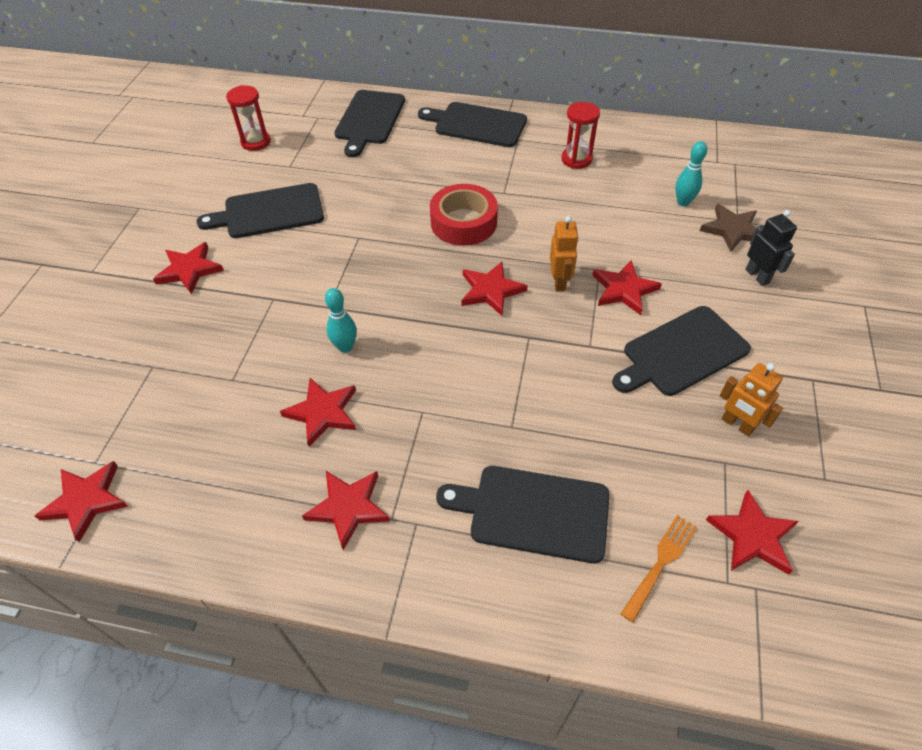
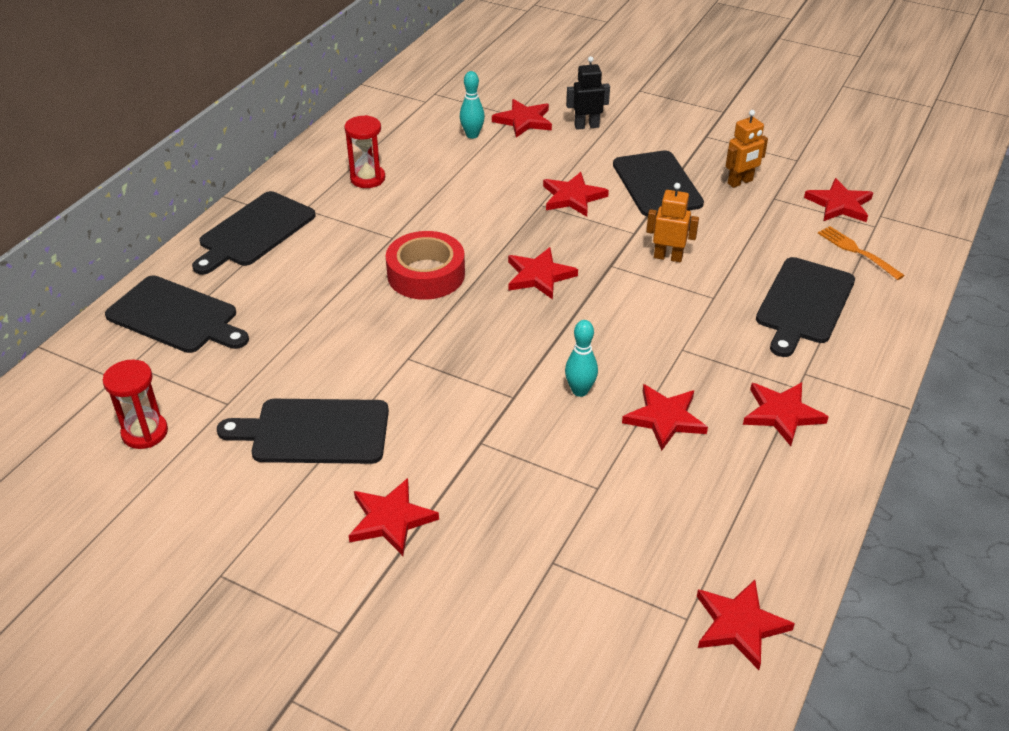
camera: 75 degrees left, 10 degrees down
black cutting board [196,183,324,238] -> black cutting board turned 90 degrees clockwise [217,399,389,464]
orange robot [550,216,579,291] -> orange robot moved to [646,183,699,262]
brown star [700,204,757,252] -> red star [492,99,552,138]

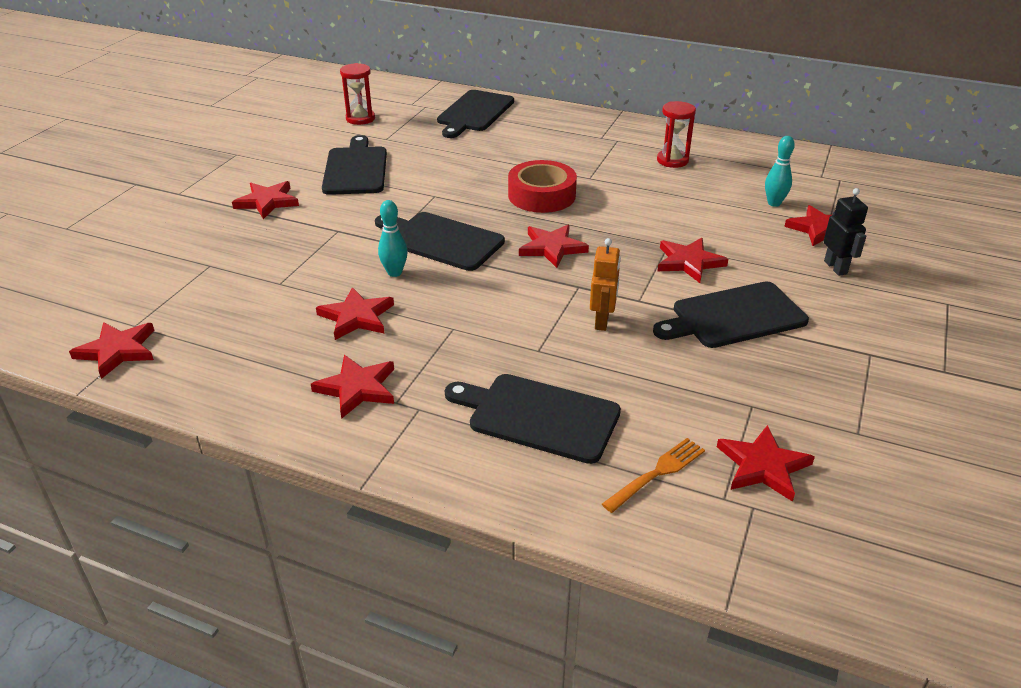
camera: 85 degrees right, 5 degrees down
black cutting board [192,191,316,274] -> black cutting board moved to [375,212,505,271]
orange robot [725,110,768,188] -> none

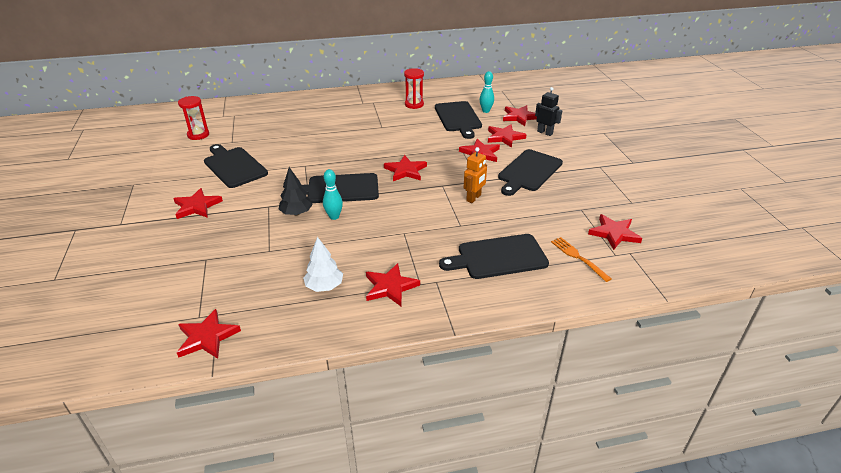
camera: 35 degrees left, 0 degrees up
red star [316,287,394,340] -> red star moved to [488,124,527,148]
black cutting board [437,90,514,138] -> black cutting board moved to [435,101,482,139]
red tape [508,160,577,213] -> none
orange robot [590,238,621,331] -> orange robot turned 60 degrees clockwise [464,147,487,203]
orange fork [602,438,705,513] -> orange fork turned 45 degrees counterclockwise [551,237,612,282]
none -> black tree [279,167,313,215]
none -> white tree [303,237,343,292]

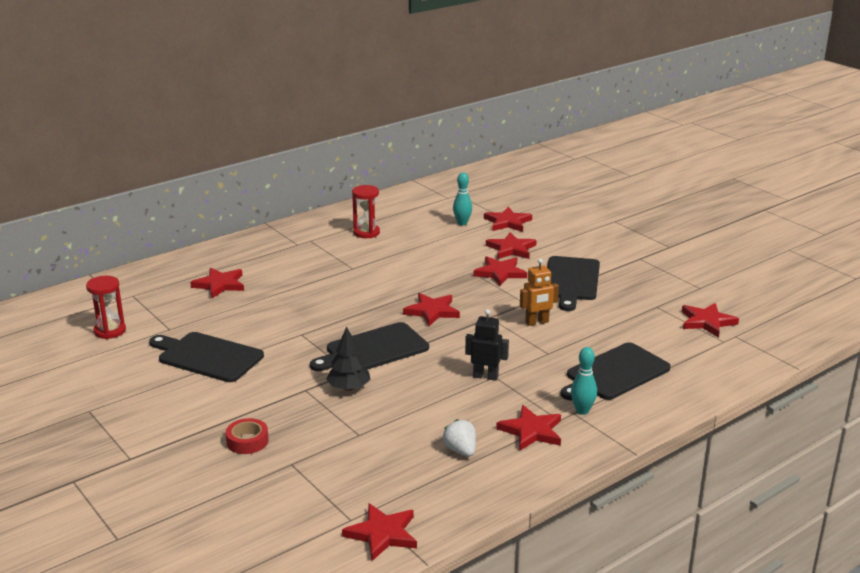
camera: 25 degrees left, 10 degrees down
red star [173,188,223,219] -> red star moved to [190,267,244,298]
white tree [303,237,343,292] -> white strawberry [442,419,476,457]
turquoise bowling pin [323,169,343,220] -> turquoise bowling pin moved to [571,347,597,415]
black cutting board [435,101,482,139] -> none
orange robot [464,147,487,203] -> orange robot turned 60 degrees clockwise [520,259,559,326]
black robot [535,87,562,136] -> black robot moved to [465,309,509,381]
orange fork [551,237,612,282] -> none
none -> red tape [226,418,269,454]

